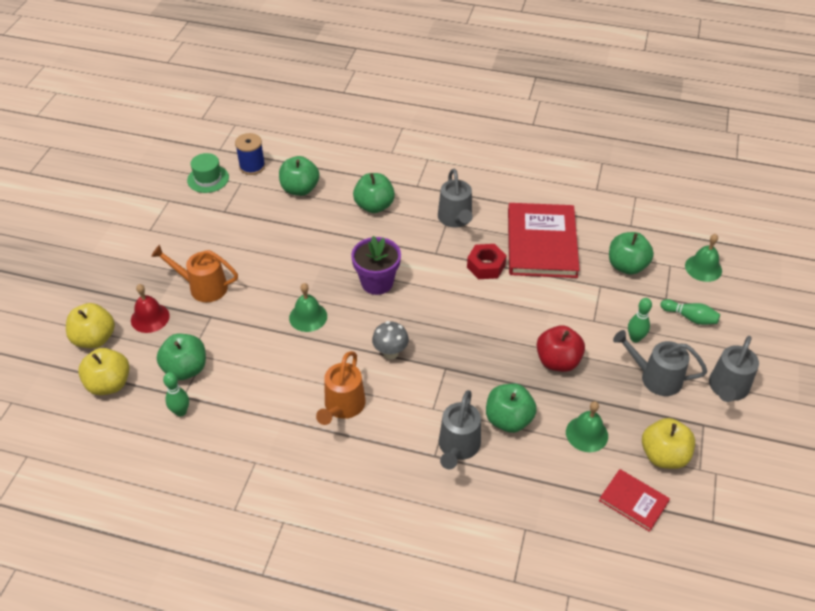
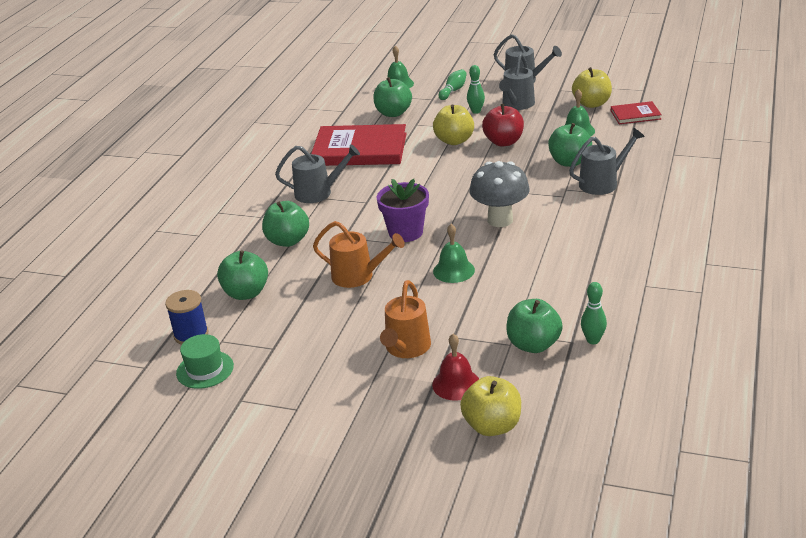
camera: 85 degrees left, 15 degrees down
yellow apple [78,348,130,395] -> yellow apple moved to [433,104,474,145]
orange watering can [316,351,366,425] -> orange watering can moved to [313,221,405,288]
grey mushroom [372,321,409,359] -> grey mushroom [470,161,530,227], size x1.64
grey watering can [439,390,481,470] -> grey watering can turned 45 degrees counterclockwise [569,128,645,195]
red nut [467,244,507,279] -> none
red book [599,469,670,532] -> red book turned 45 degrees clockwise [611,101,662,124]

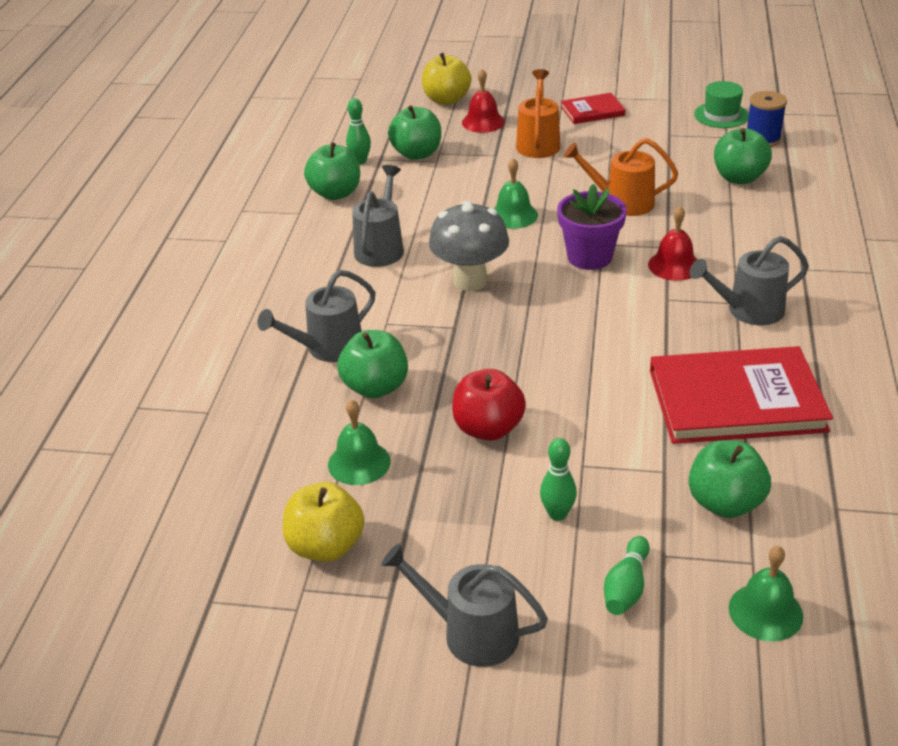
camera: 170 degrees right, 5 degrees up
green apple [262,201,309,247] -> green apple moved to [304,142,360,200]
yellow apple [433,104,474,145] -> none
grey watering can [499,53,535,110] -> grey watering can moved to [352,165,404,267]
red book [611,101,662,124] -> red book moved to [561,93,625,124]
none -> red bell [648,206,697,281]

